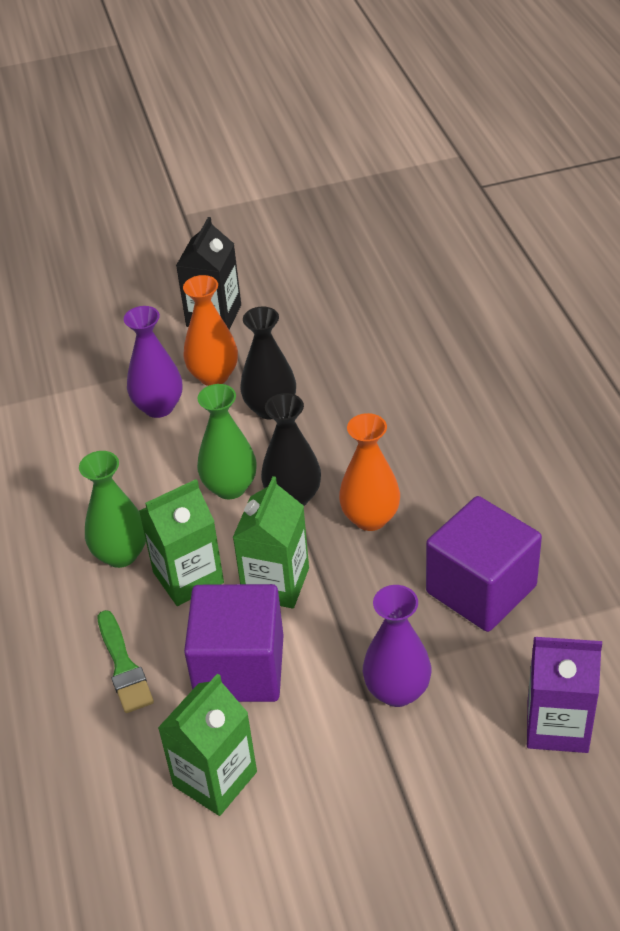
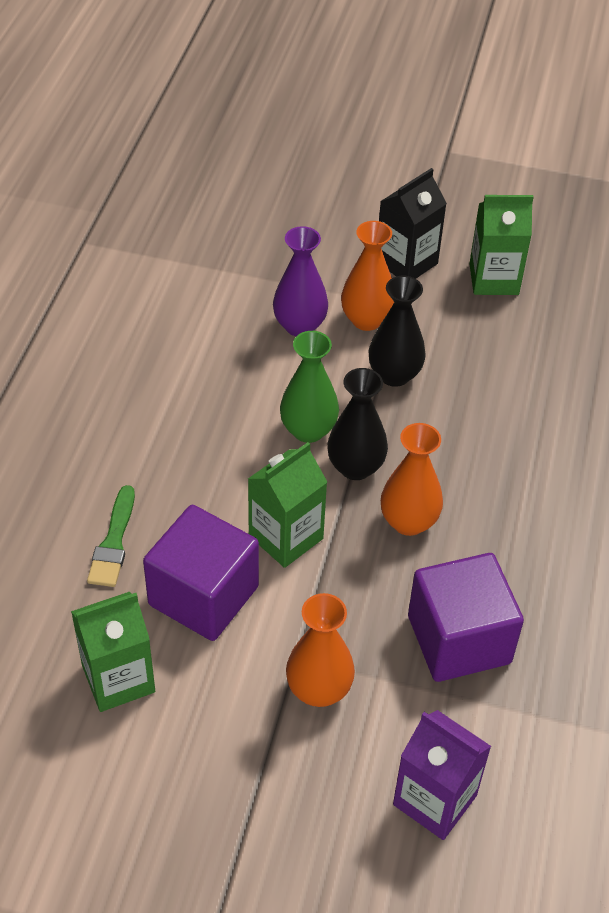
camera: 25 degrees right, 5 degrees up
green vase [79,451,146,568] -> none
green carton [139,479,224,606] -> green carton moved to [469,195,534,295]
purple vase [363,585,431,707] -> orange vase [286,593,355,707]

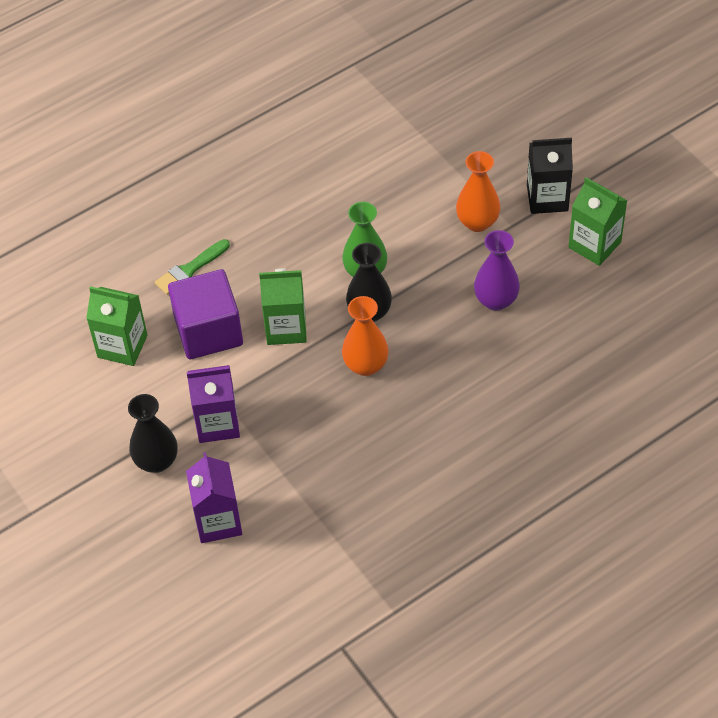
camera: 45 degrees right, 5 degrees up
purple vase [273,226,328,336] -> purple vase moved to [474,230,520,311]
orange vase [286,593,355,707] -> purple carton [187,365,240,443]
black vase [368,276,426,387] -> black vase moved to [128,394,178,473]
purple cube [408,553,524,682] -> none

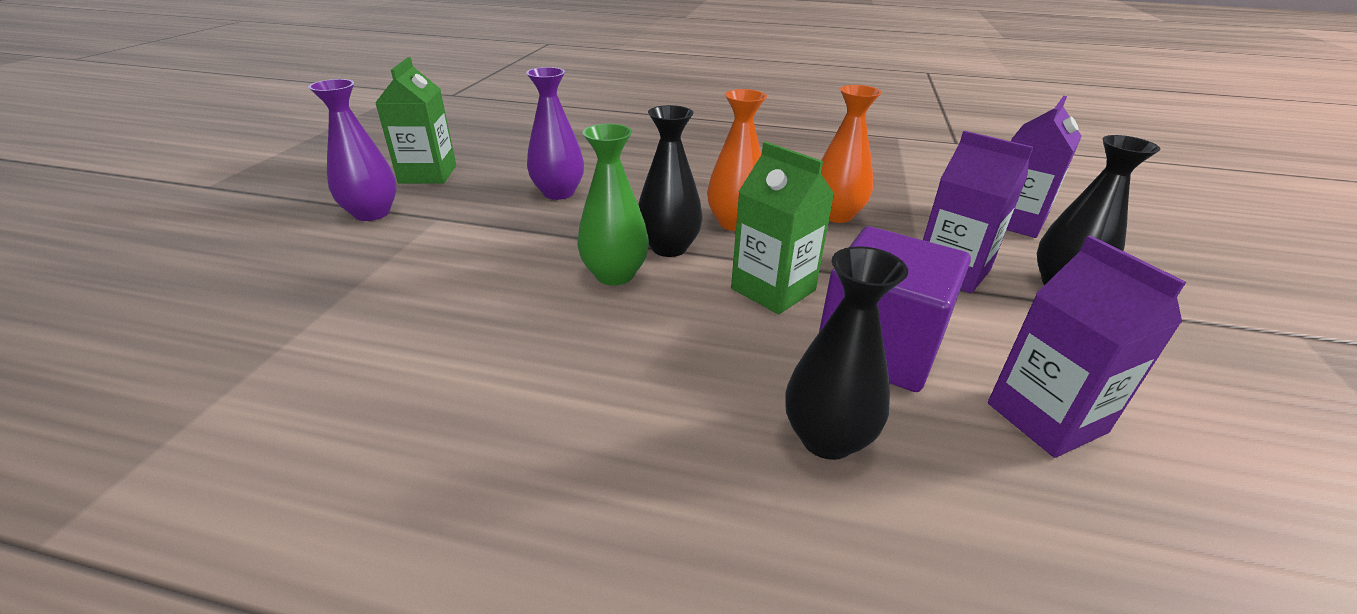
camera: 135 degrees left, 20 degrees down
green carton [86,286,148,366] -> purple carton [988,235,1186,458]
green brush [155,239,230,295] -> black vase [785,246,908,460]
orange vase [456,151,500,232] -> orange vase moved to [821,85,882,223]
black carton [527,138,573,214] -> purple vase [308,79,397,221]

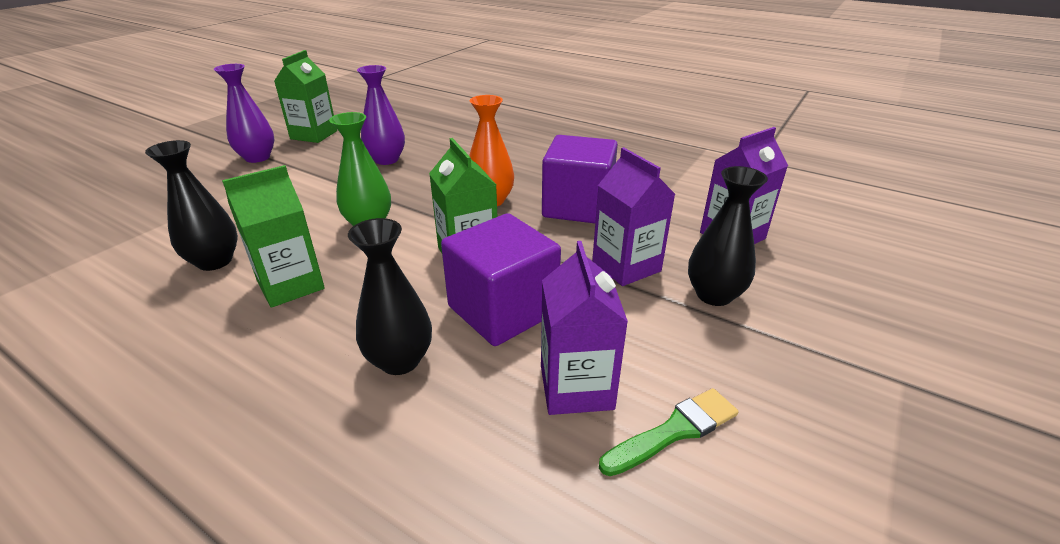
camera: 20 degrees right, 0 degrees up
black vase [639,105,703,257] -> black vase moved to [145,140,238,271]
orange vase [821,85,882,223] -> purple cube [542,135,618,223]
none -> green carton [222,165,325,308]
none -> green brush [599,388,739,476]

